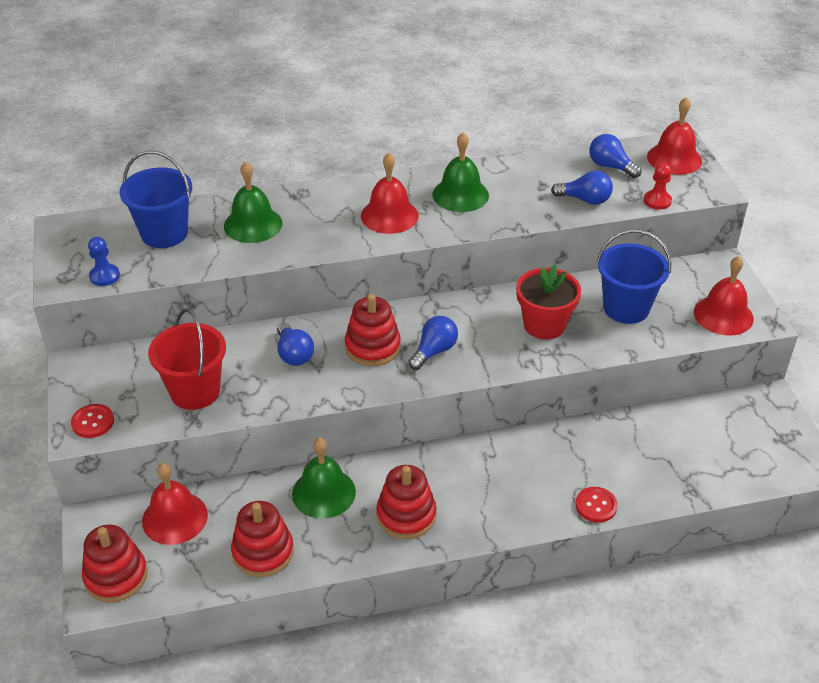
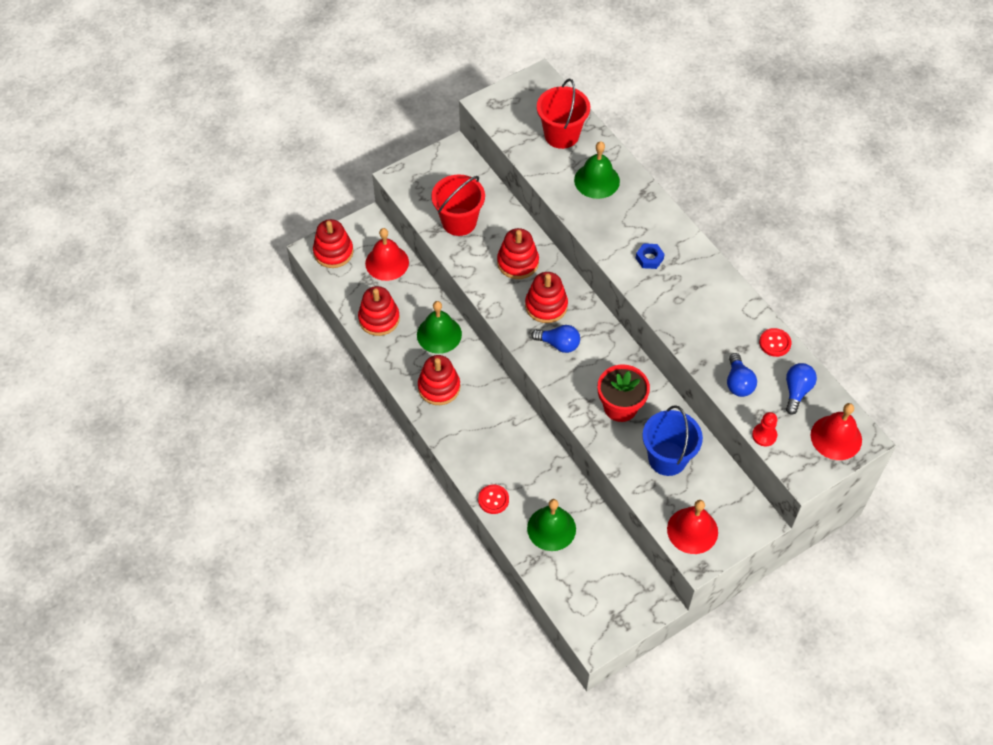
camera: 70 degrees right, 15 degrees up
red button [71,404,114,438] -> red button moved to [759,328,792,357]
blue pawn [88,237,120,286] -> none
blue bucket [120,151,192,248] -> red bucket [537,78,590,149]
blue light bulb [277,323,314,366] -> red stacking toy [497,228,539,279]
red bell [361,153,419,234] -> blue nut [636,243,665,269]
green bell [432,132,489,212] -> green bell moved to [527,499,576,551]

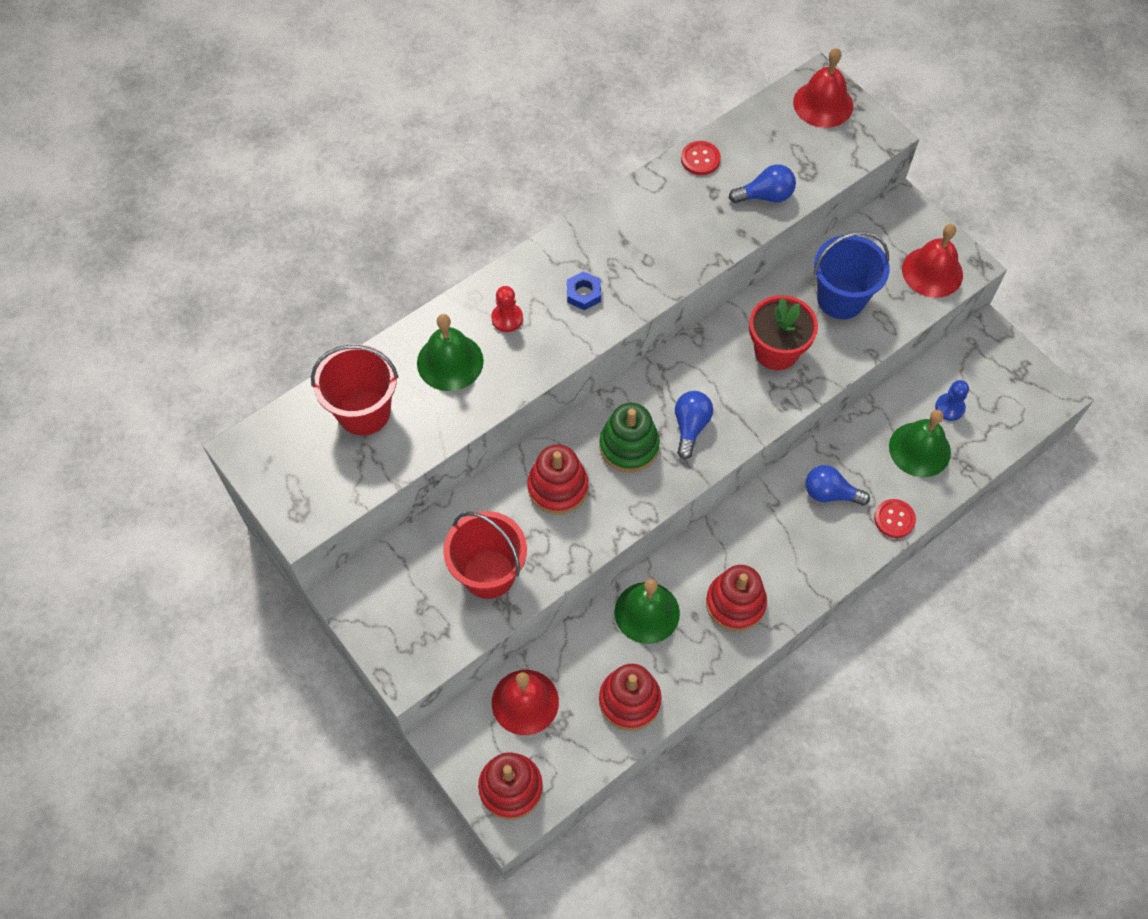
camera: 95 degrees left, 5 degrees up
red stacking toy [525,272,568,323] -> green stacking toy [600,403,660,472]
red pawn [752,412,777,447] -> red pawn moved to [491,286,523,332]
blue light bulb [786,363,817,415] -> blue light bulb moved to [805,465,870,506]
none -> blue pawn [935,380,969,421]

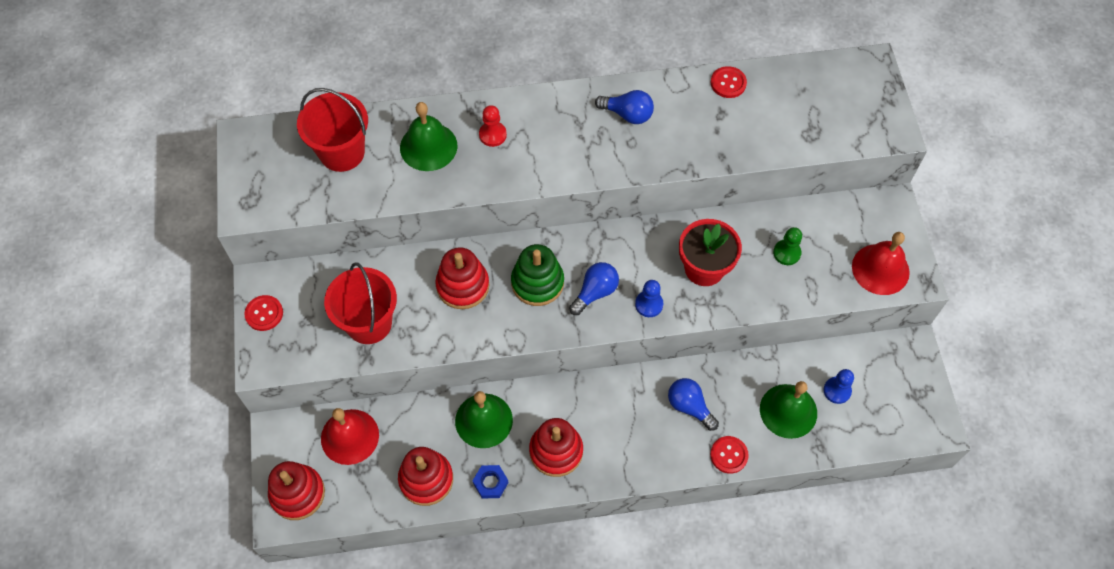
camera: 30 degrees right, 0 degrees up
blue nut [567,271,601,310] -> blue nut moved to [473,465,508,499]
blue light bulb [729,164,796,203] -> blue light bulb moved to [595,90,654,124]
red bell [793,48,853,128] -> none
blue bucket [814,231,890,319] -> green pawn [773,227,802,265]
none -> red button [244,295,283,331]
none -> blue pawn [635,280,663,317]

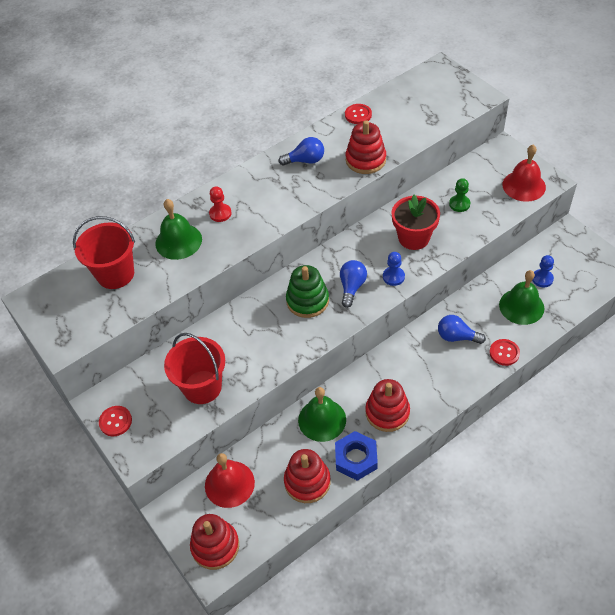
camera: 25 degrees left, 10 degrees down
red stacking toy [435,247,489,309] -> red stacking toy moved to [346,120,386,174]
blue nut [473,465,508,499] -> blue nut [335,431,378,481], size x1.59

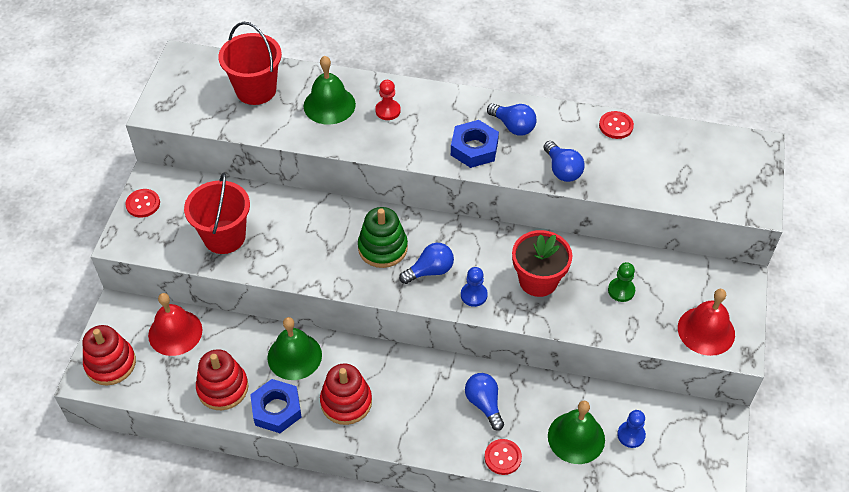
camera: 45 degrees right, 0 degrees up
red stacking toy [346,120,386,174] -> blue light bulb [544,141,585,182]
none -> blue nut [451,120,499,168]

